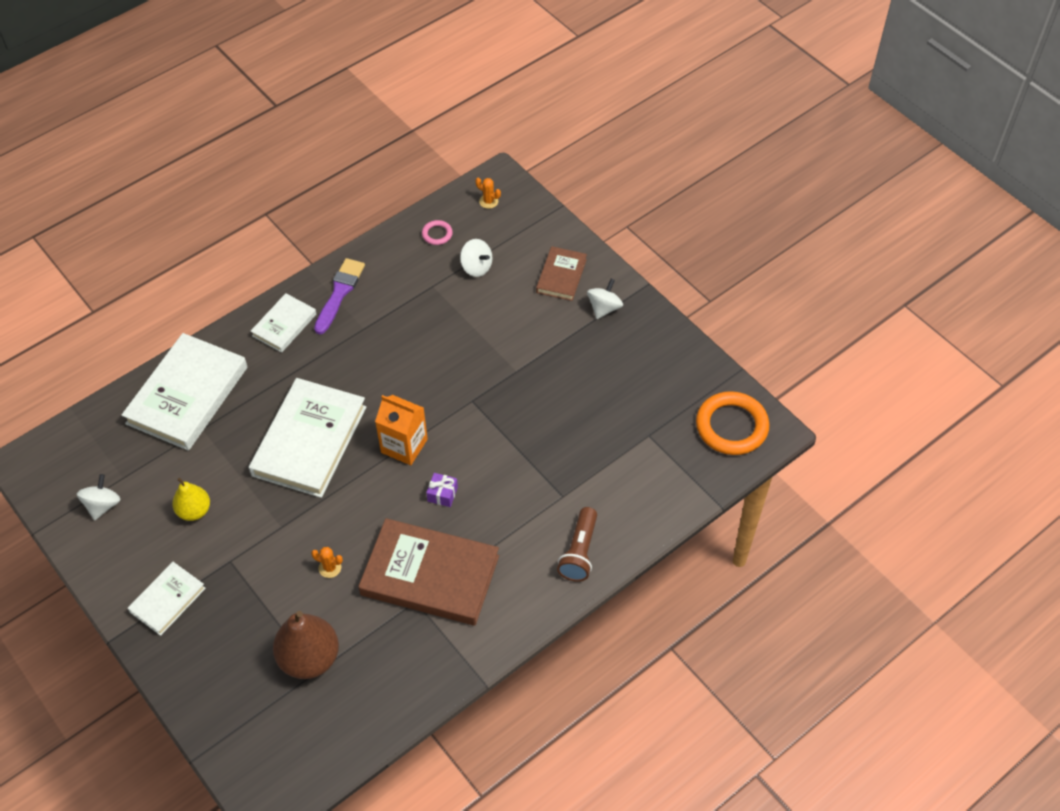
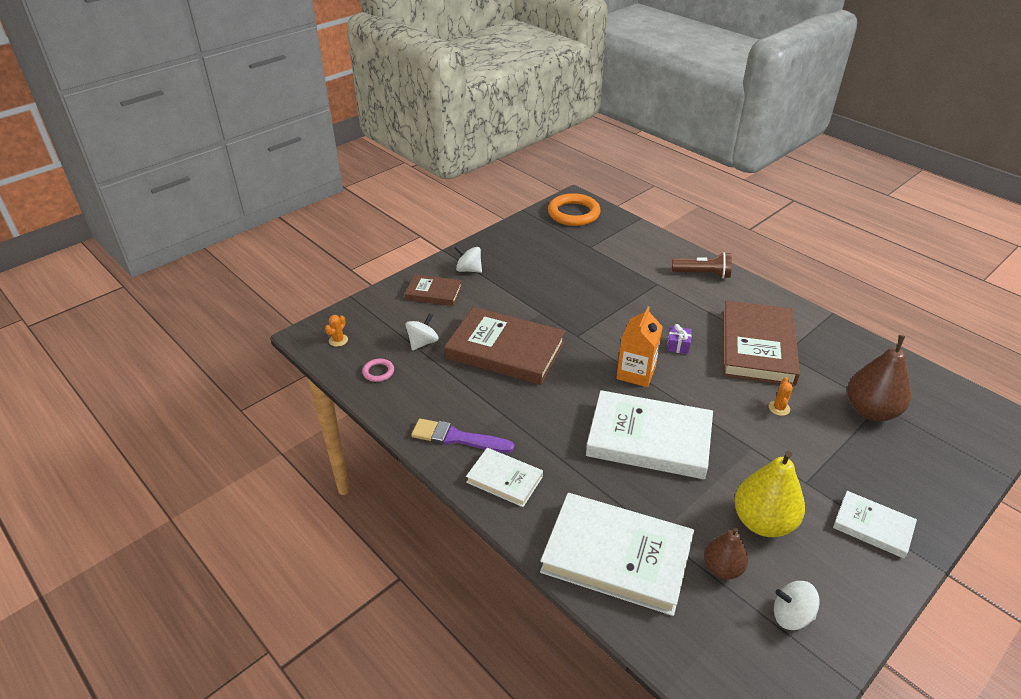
camera: 95 degrees left, 15 degrees down
yellow pear [172,478,210,521] -> yellow pear [734,451,805,537], size x1.64
none -> brown book [445,307,565,385]
none -> brown pear [704,528,748,579]

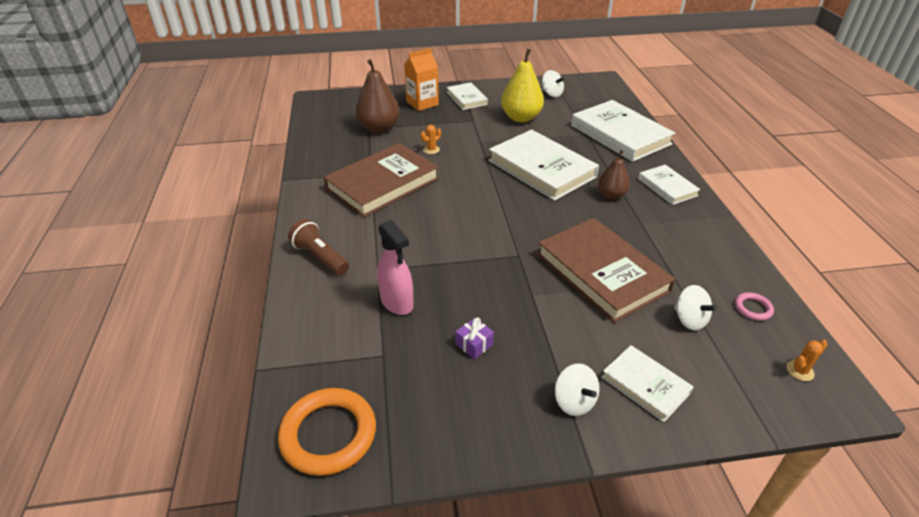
camera: 145 degrees left, 0 degrees up
brown book [405,275,462,306] -> white book [601,345,694,422]
white spinning top [405,313,439,351] -> white spinning top turned 105 degrees counterclockwise [674,285,717,331]
purple brush [411,419,514,453] -> none
orange carton [616,306,663,387] -> orange carton moved to [404,48,439,111]
purple gift [667,324,692,354] -> purple gift moved to [456,318,494,359]
brown pear [704,528,748,579] -> brown pear moved to [598,150,630,200]
none -> pink spray bottle [377,220,414,315]

